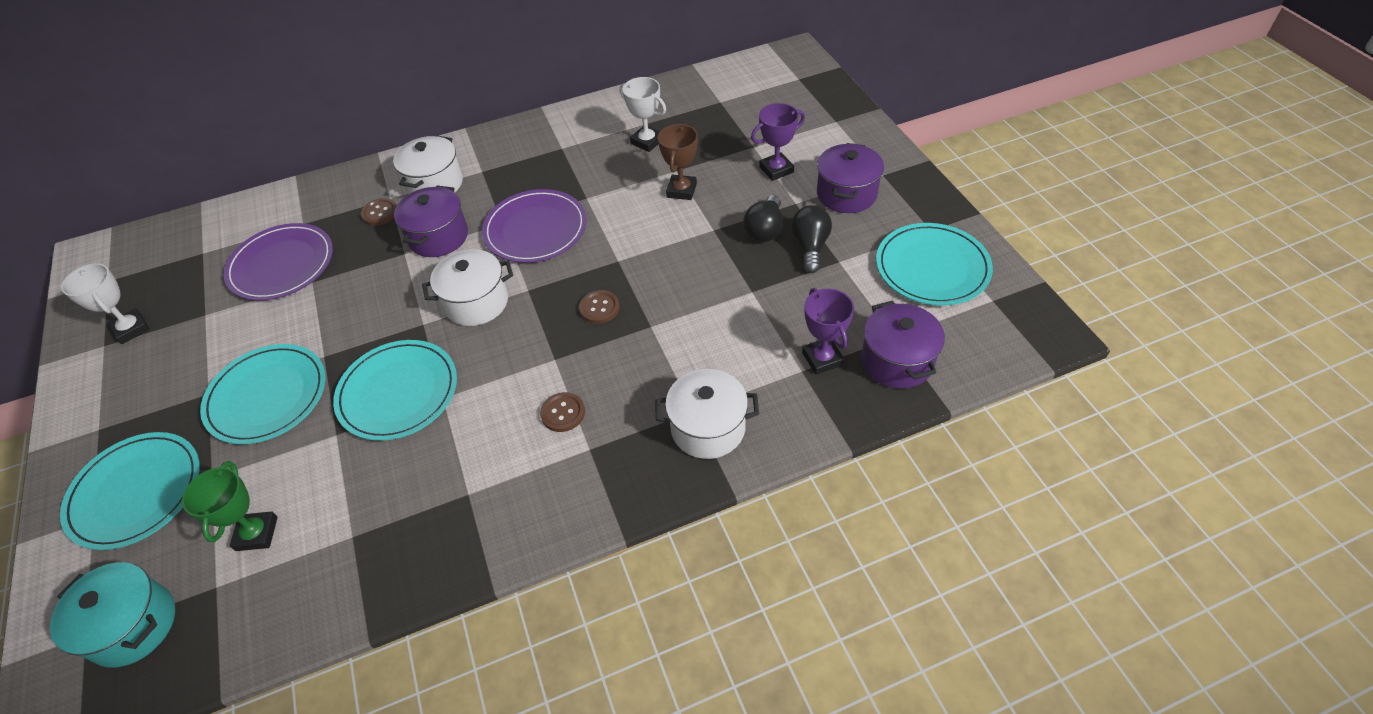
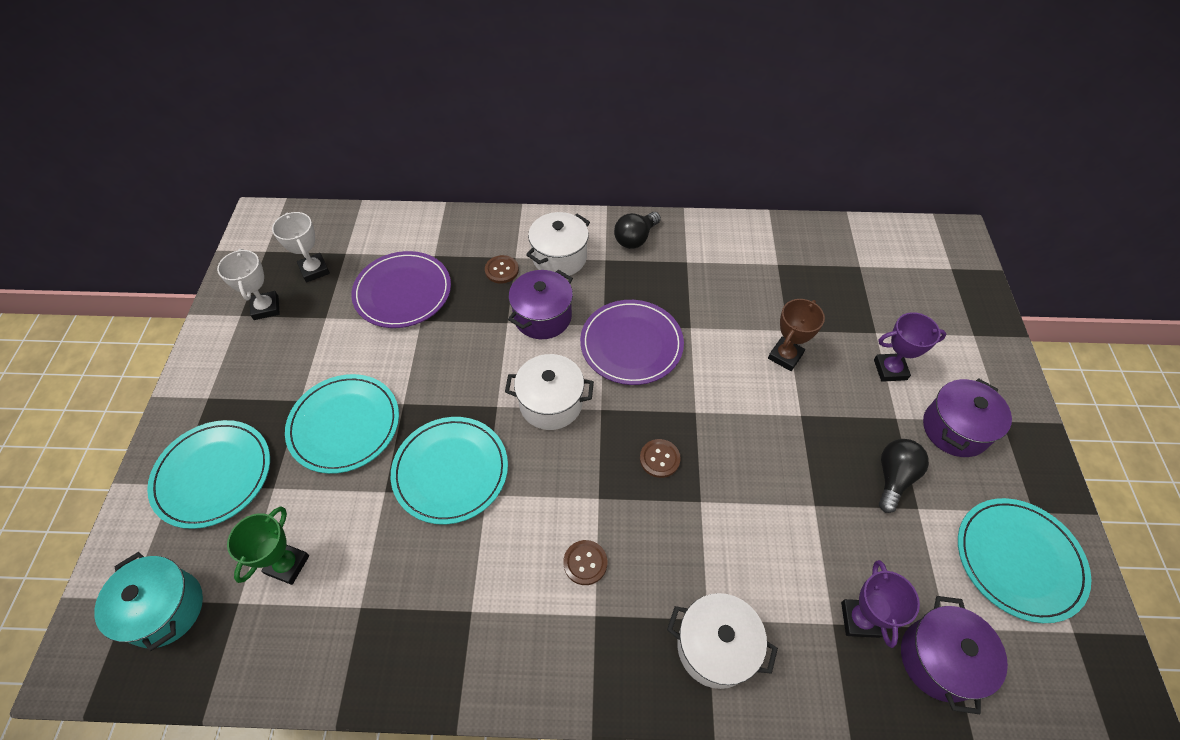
camera: 20 degrees right, 5 degrees up
white trophy [619,77,666,152] -> white trophy moved to [272,212,330,282]
black light bulb [743,195,783,242] -> black light bulb moved to [614,212,661,249]

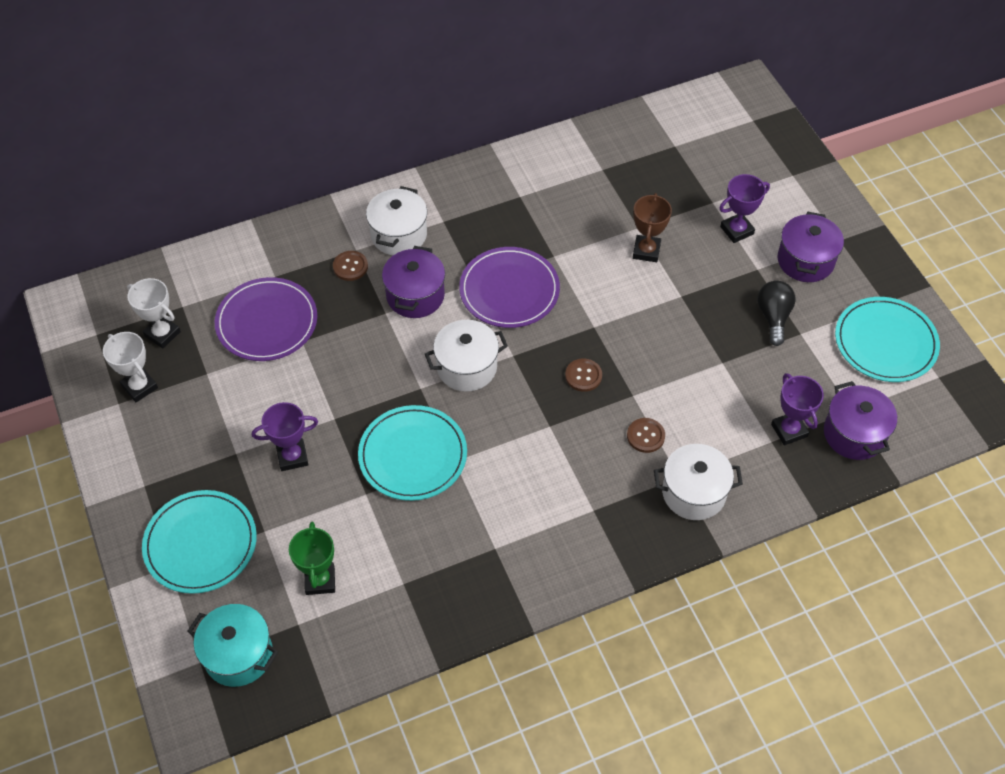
camera: 25 degrees left, 0 degrees up
turquoise plate [285,374,399,474] -> purple trophy [252,402,318,471]
brown button [563,540,607,585] -> brown button moved to [627,418,665,453]
black light bulb [614,212,661,249] -> none

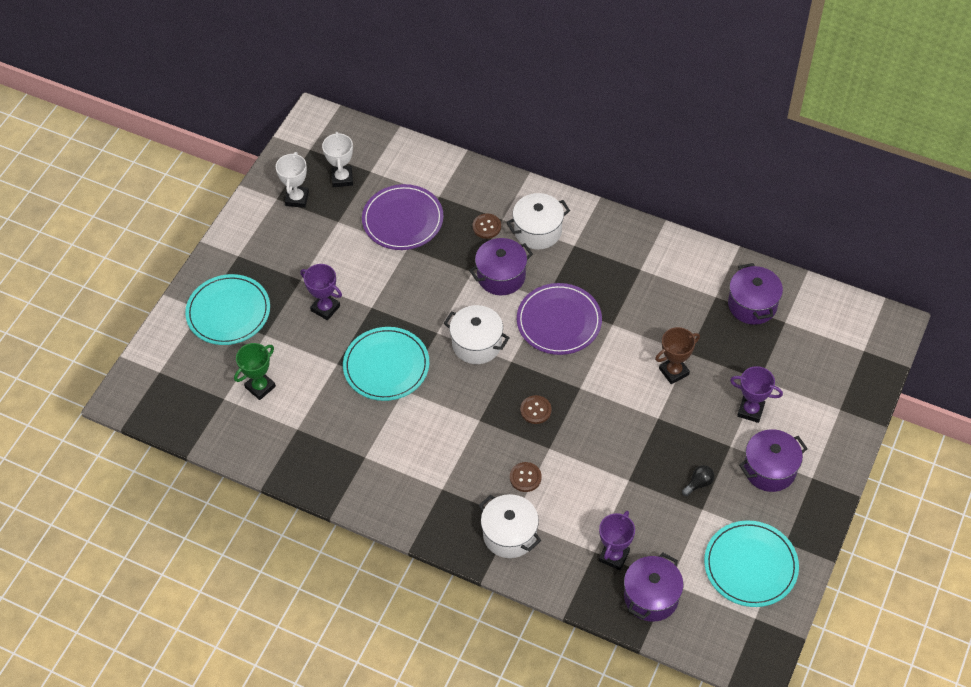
camera: 50 degrees right, 0 degrees up
turquoise pot [188,604,278,687] -> none
black light bulb [757,281,796,346] -> black light bulb [682,465,714,496], size x0.64
none -> purple pot [728,263,783,325]

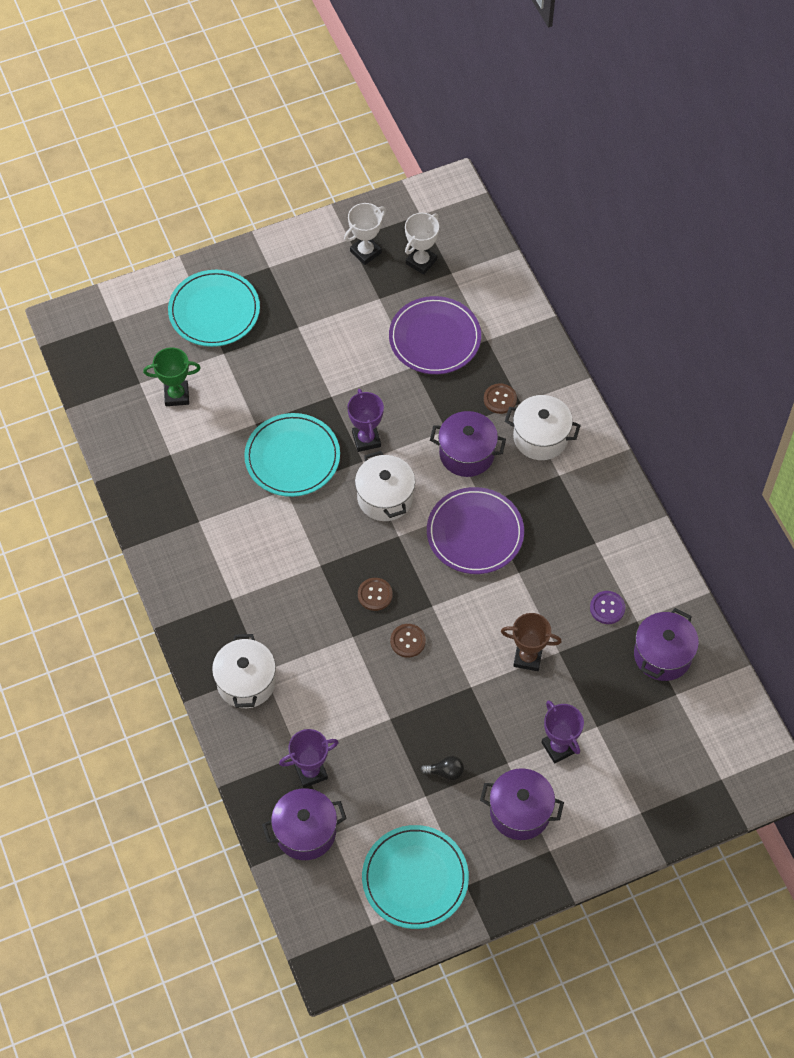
camera: 40 degrees right, 5 degrees up
purple trophy [300,264,342,320] -> purple trophy moved to [347,389,384,452]
brown button [510,462,542,492] -> brown button moved to [390,624,426,658]
none -> purple button [590,591,625,624]

